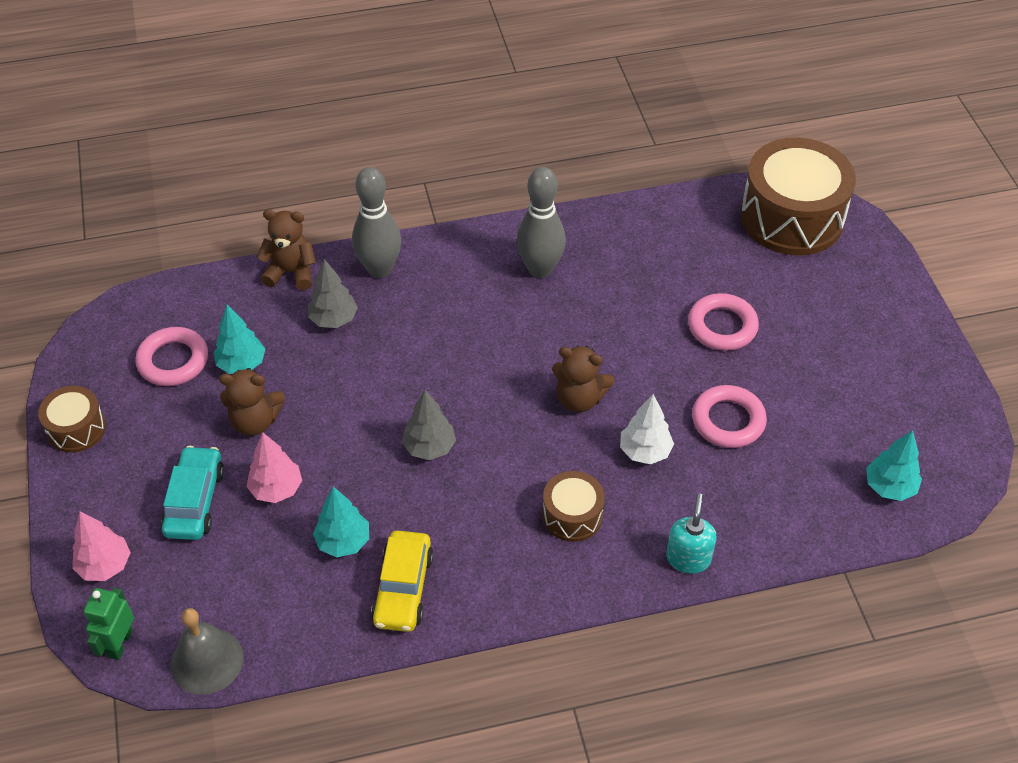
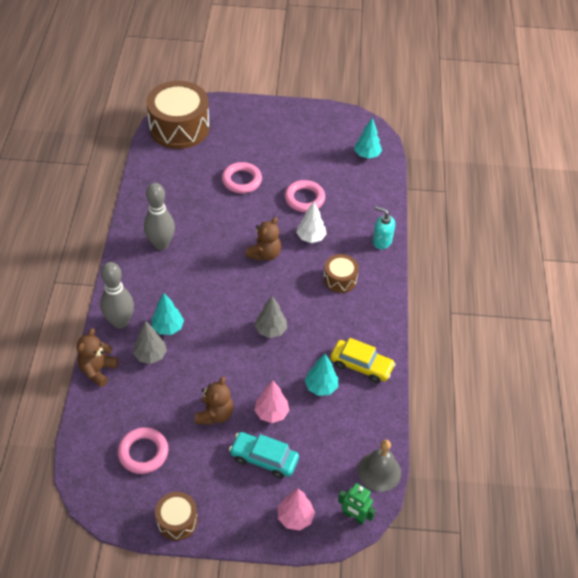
camera: 75 degrees left, 0 degrees up
turquoise tree [214,305,265,374] -> turquoise tree moved to [151,293,184,335]

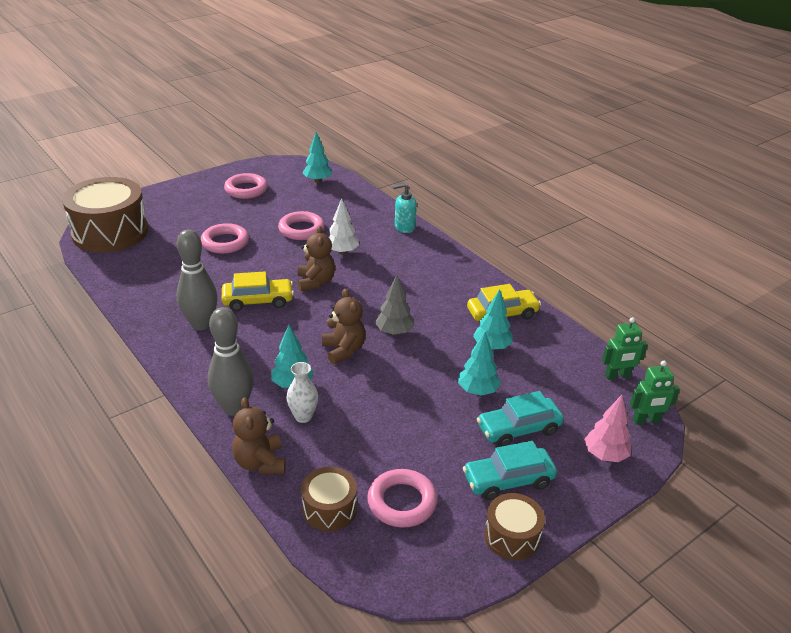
camera: 40 degrees left, 15 degrees down
grey tree [133,321,167,364] -> white vase [286,362,318,423]
brown teddy bear [195,376,233,425] -> brown teddy bear moved to [321,289,366,364]
pink tree [254,381,289,423] -> turquoise tree [458,332,501,396]
brown drum [323,254,359,293] -> brown drum moved to [301,467,357,531]
grey bell [358,440,401,492] -> green robot [602,317,648,380]
none -> yellow car [222,272,294,311]
none -> pink ring [224,173,268,199]
none -> turquoise car [463,441,557,500]

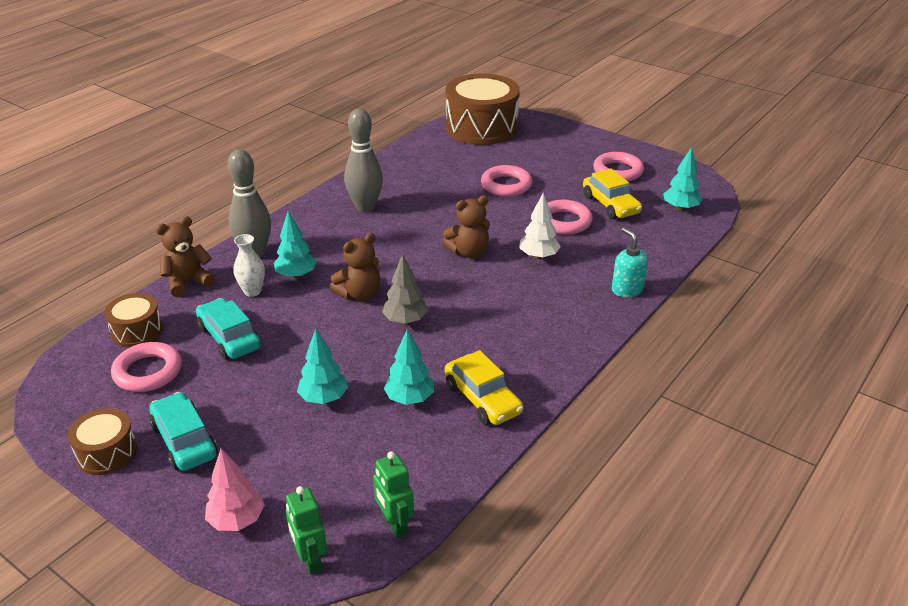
camera: 75 degrees right, 0 degrees up
yellow car [222,272,294,311] -> yellow car moved to [583,169,642,219]
turquoise car [477,391,564,447] -> turquoise car moved to [196,298,261,360]

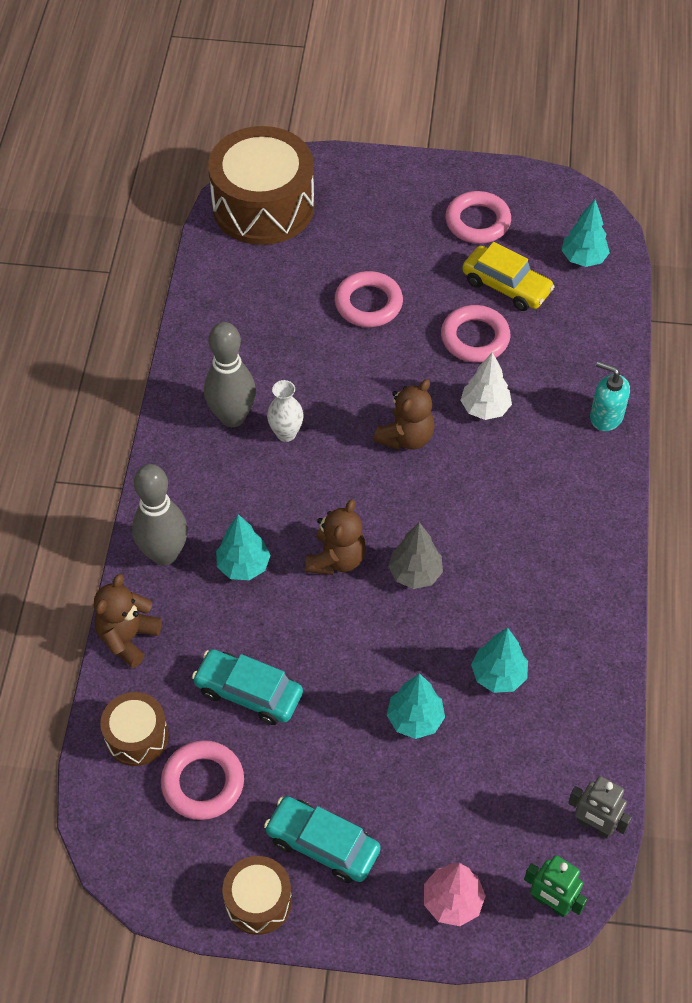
camera: 30 degrees left, 20 degrees up
white vase [234,234,265,297] -> white vase moved to [267,380,304,442]
green robot [373,451,414,538] -> grey robot [568,776,632,839]
yellow car [445,350,523,425] -> none

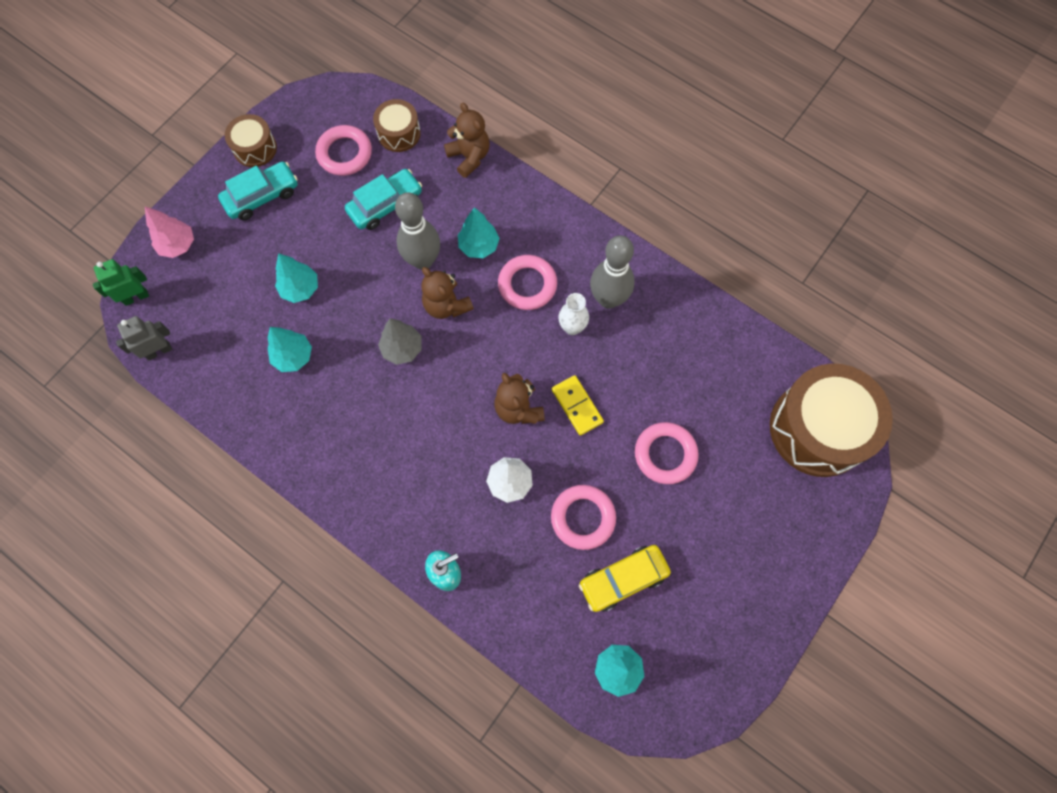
camera: 120 degrees right, 15 degrees up
grey bowling pin [132,464,188,566] -> grey bowling pin moved to [395,192,440,270]
pink ring [445,191,511,244] -> pink ring moved to [498,255,557,310]
none -> yellow domino [552,375,604,436]

